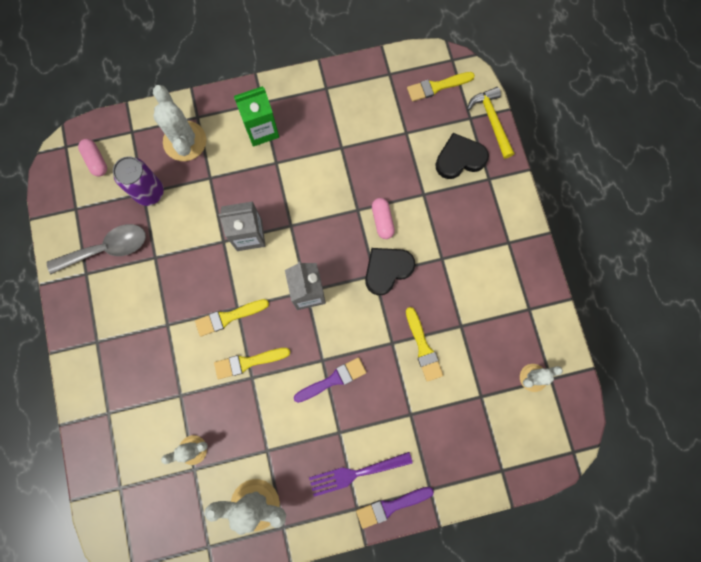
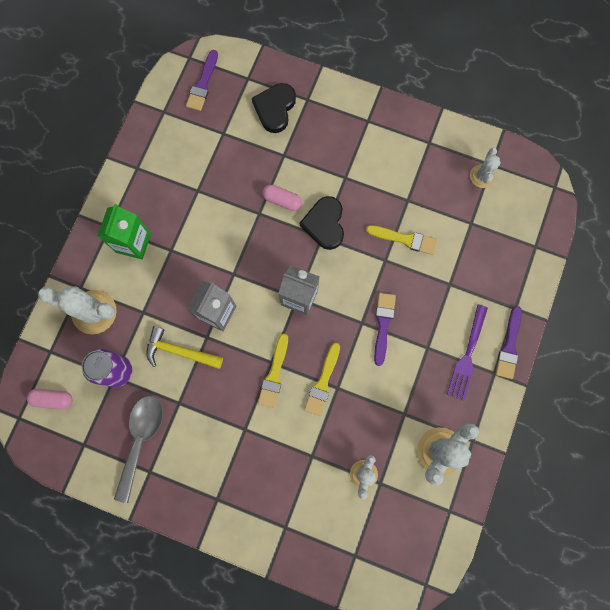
camera: 55 degrees left, 0 degrees up
yellow brush [407,72,475,102] -> purple brush [186,50,218,111]
yellow hammer [467,87,514,159] -> yellow hammer moved to [146,326,223,369]

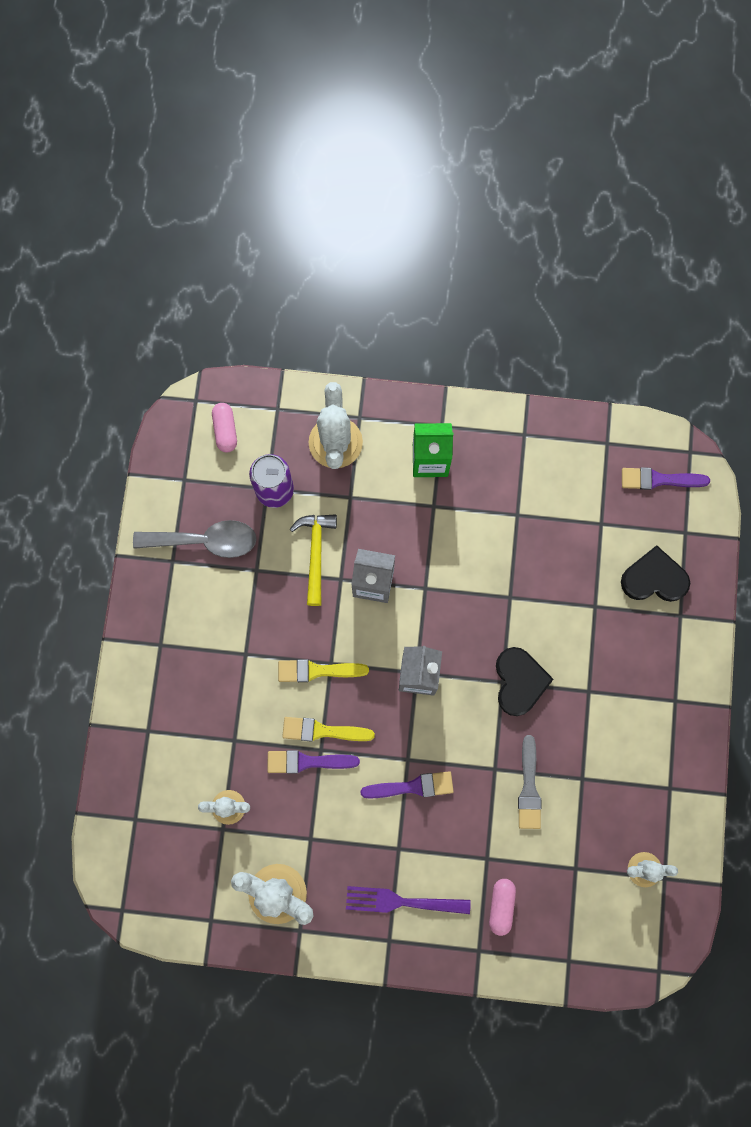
camera: 75 degrees right, 0 degrees up
pink capsule [263,185,302,211] -> pink capsule moved to [489,879,516,936]
black heart [300,196,344,250] -> black heart turned 105 degrees clockwise [496,647,554,716]
yellow brush [366,225,437,255] -> grey brush [518,735,541,829]
purple brush [496,306,522,379] -> purple brush moved to [268,750,360,774]

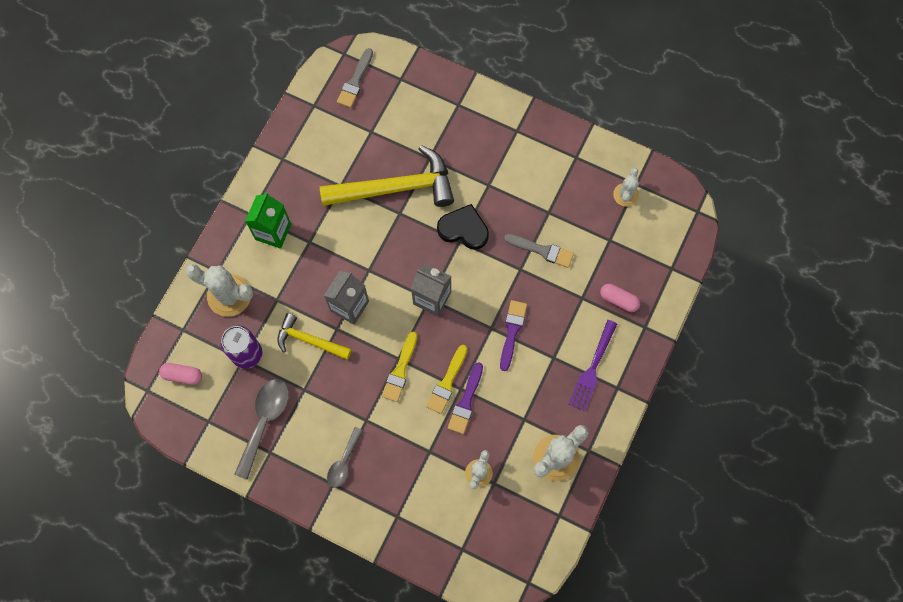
camera: 70 degrees left, 5 degrees down
black heart [621,545,690,602] -> none
purple brush [622,467,710,490] -> grey brush [337,48,373,108]
none -> yellow hammer [320,145,454,207]
none -> grey spoon [327,427,363,487]

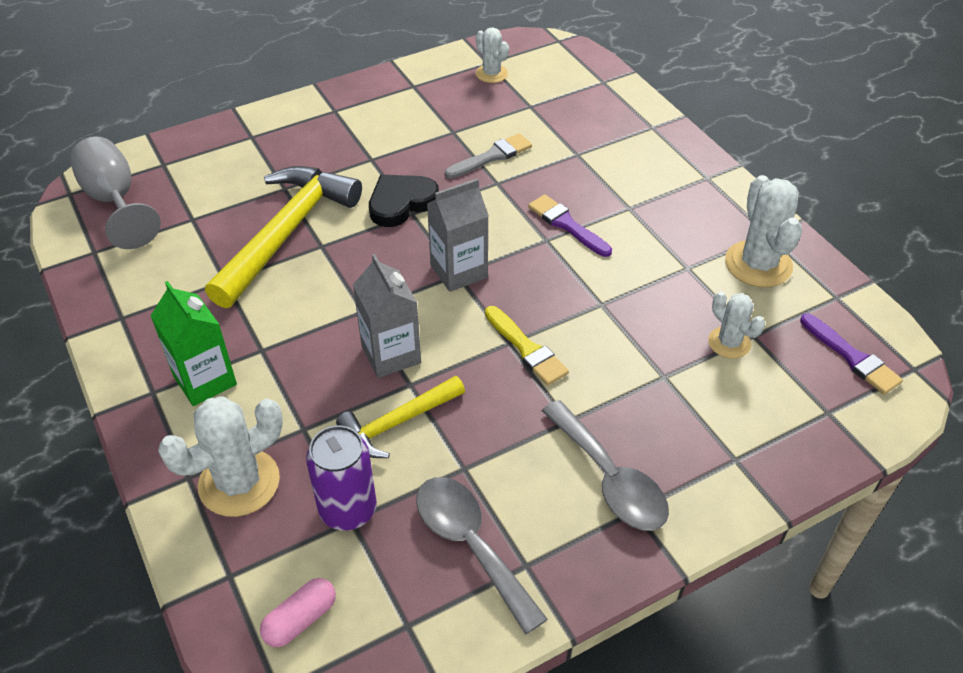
camera: 55 degrees left, 25 degrees down
grey spoon [327,427,363,487] -> grey spoon [542,400,669,531], size x1.63
grey brush [337,48,373,108] -> grey goblet [70,137,161,249]
yellow brush [426,345,467,414] -> none
purple brush [448,362,483,434] -> purple brush moved to [800,313,903,395]
purple fork [568,320,617,412] -> none
pink capsule [600,284,640,312] -> none

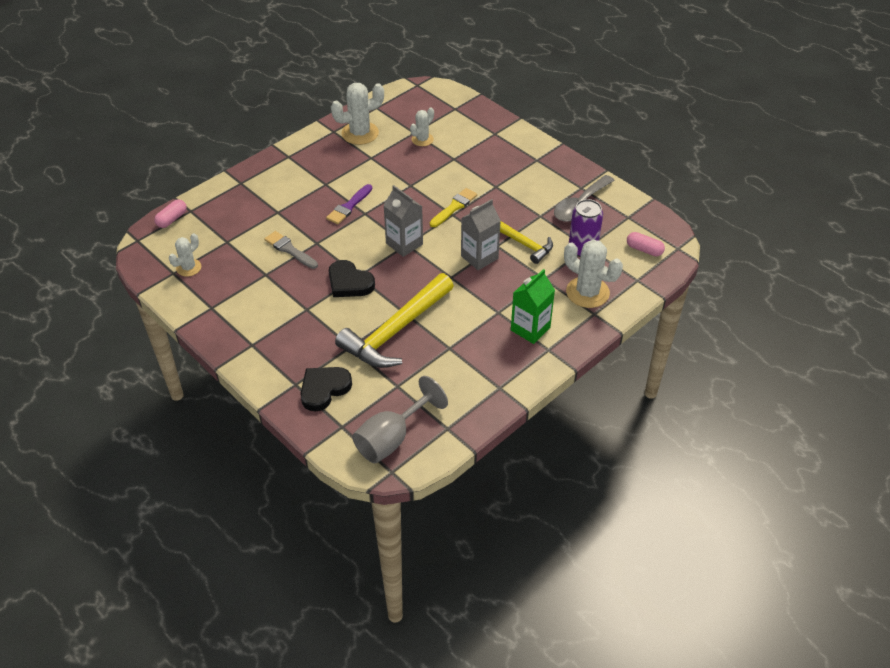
camera: 105 degrees left, 0 degrees up
yellow hammer [205,166,362,308] -> yellow hammer turned 60 degrees counterclockwise [335,273,454,368]
grey spoon [542,400,669,531] -> none
purple brush [800,313,903,395] -> none
none -> pink capsule [154,199,187,228]
none -> black heart [300,367,352,411]

